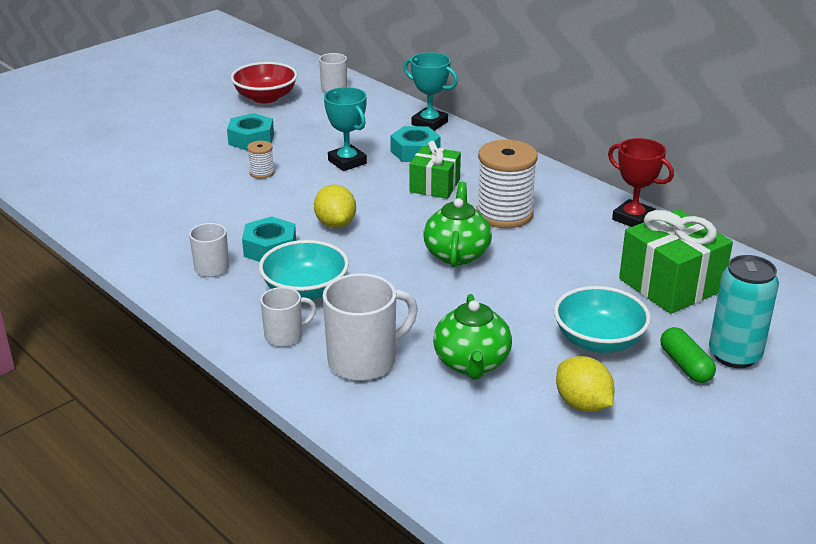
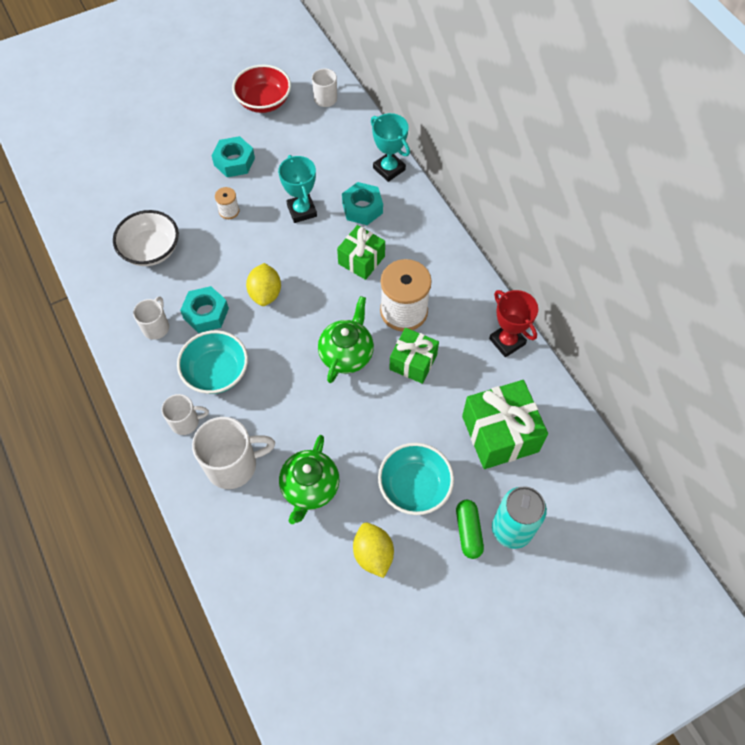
camera: 15 degrees right, 30 degrees up
none -> white bowl [113,210,179,266]
none -> green gift [389,328,439,384]

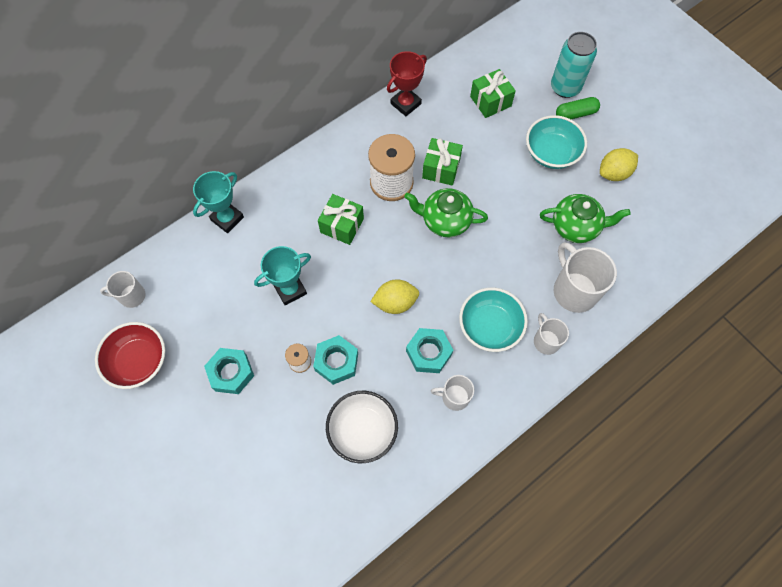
camera: 100 degrees left, 5 degrees up
turquoise nut [342,182,383,225] -> turquoise nut moved to [313,335,358,385]
green gift [462,380,548,469] -> green gift [470,69,516,118], size x0.63

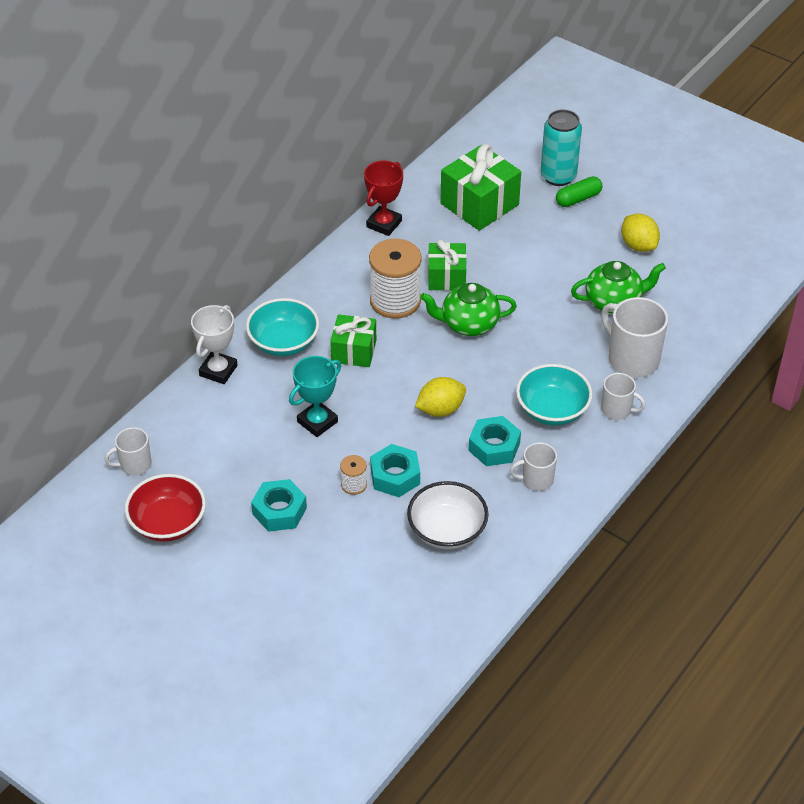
camera: 15 degrees left, 20 degrees down
turquoise trophy [193,171,244,233] -> white trophy [191,305,238,384]
green gift [470,69,516,118] -> green gift [440,144,521,231], size x1.58
turquoise bowl [526,115,587,169] -> turquoise bowl moved to [246,298,319,356]
white mug [534,313,569,355] -> white mug turned 150 degrees clockwise [601,373,646,420]
yellow lemon [600,148,638,181] -> yellow lemon turned 75 degrees counterclockwise [621,214,660,252]

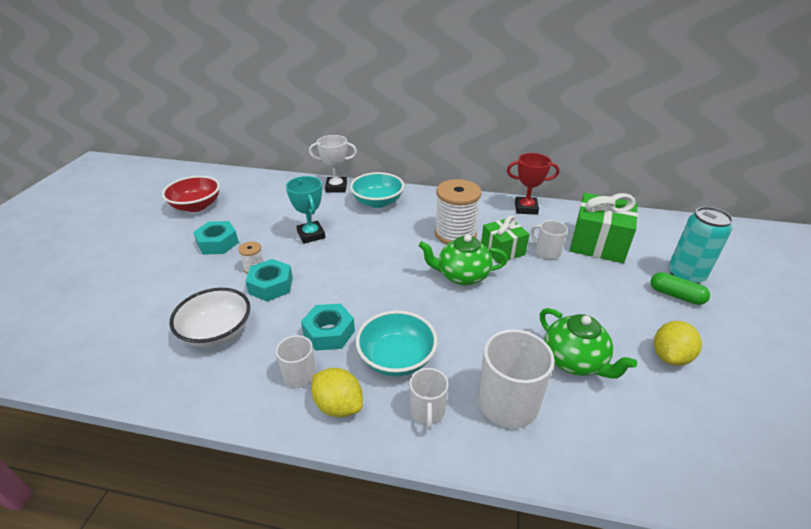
camera: 65 degrees right, 10 degrees down
white mug [104,427,152,476] -> white mug moved to [530,220,568,260]
turquoise trophy [289,356,341,437] -> turquoise trophy turned 45 degrees clockwise [286,176,325,244]
green gift [330,314,376,367] -> none
yellow lemon [415,377,466,417] -> yellow lemon moved to [311,368,363,418]
green teapot [420,283,517,336] -> green teapot turned 60 degrees counterclockwise [419,234,508,286]

